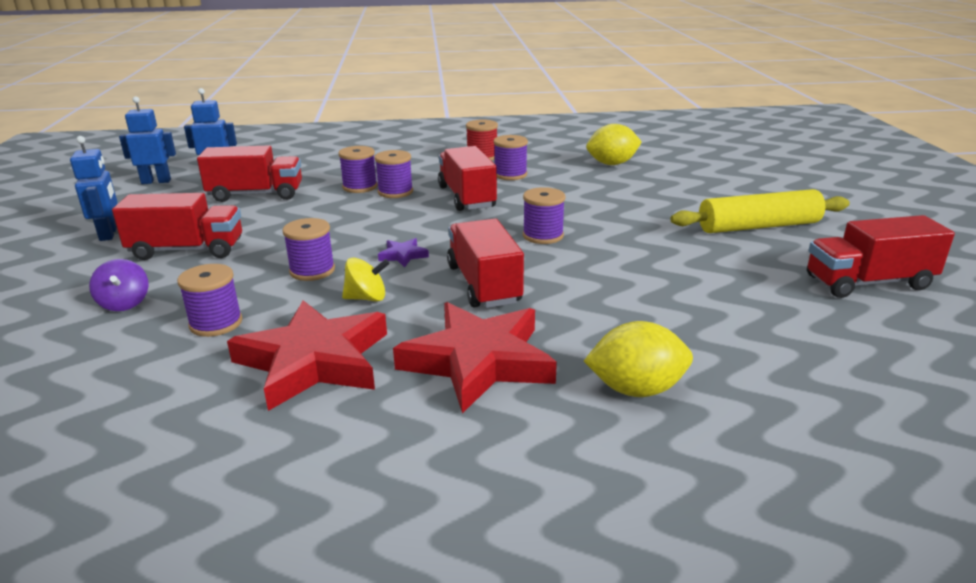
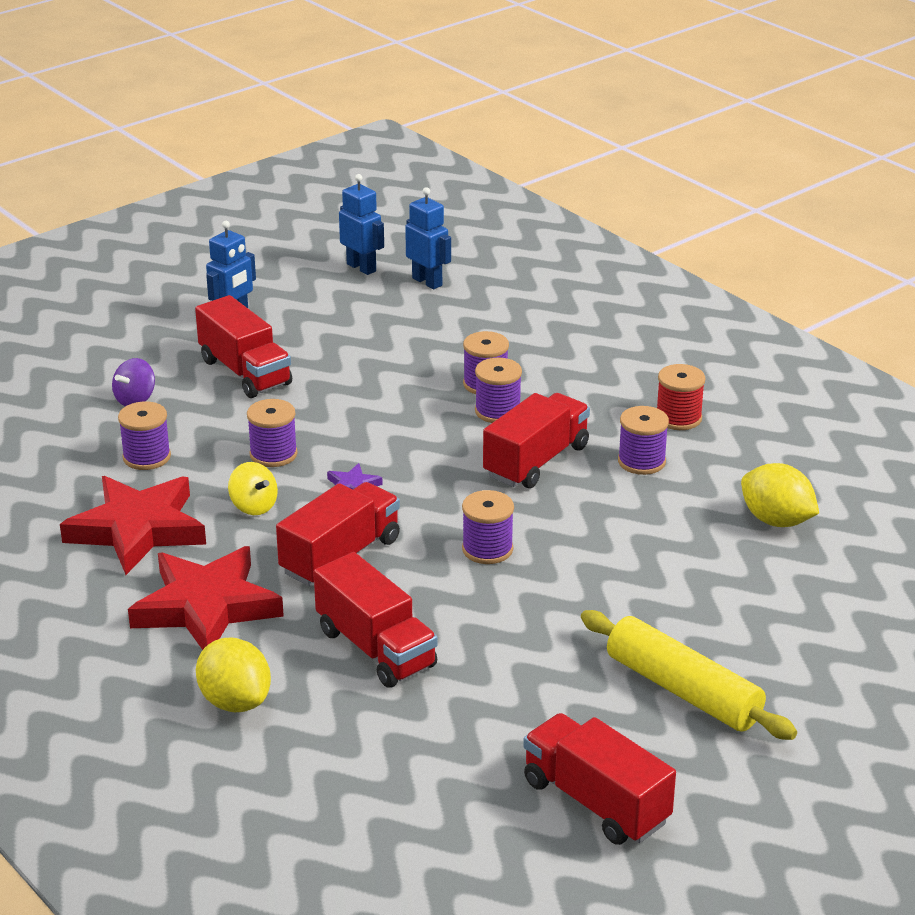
camera: 55 degrees right, 5 degrees up
red truck [197,146,302,202] -> red truck moved to [314,552,438,688]

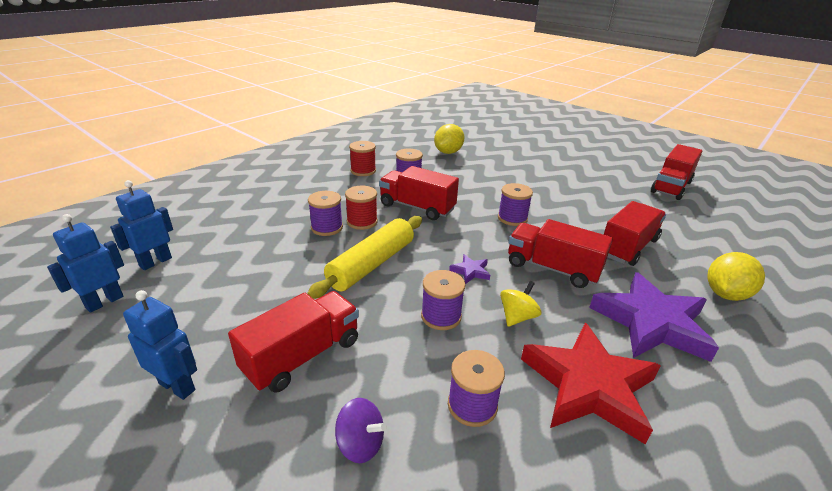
camera: 100 degrees left, 0 degrees up
red star [128,546,284,650] -> purple star [589,272,719,362]
purple spool [475,358,522,423] -> red spool [345,186,378,230]
yellow rolling pin [581,610,797,740] -> yellow rolling pin moved to [307,216,422,299]

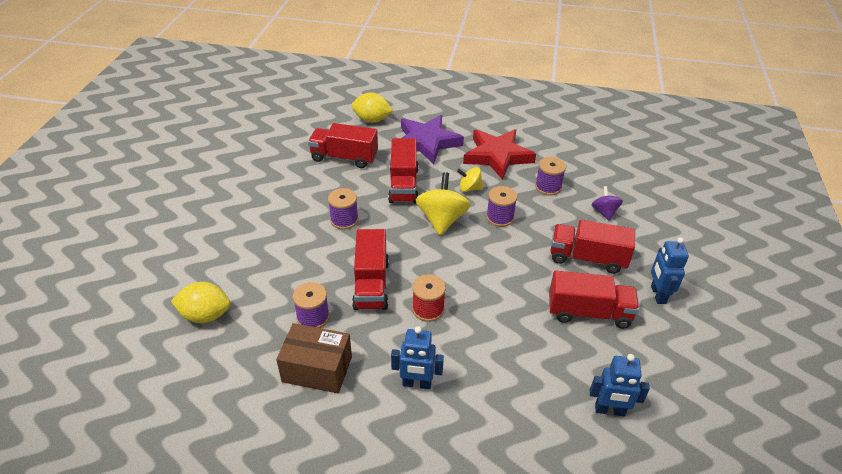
camera: 120 degrees left, 10 degrees up
blue robot [47,214,124,313] -> blue robot moved to [391,326,444,389]
yellow rolling pin [307,216,422,299] -> none
purple spool [308,191,343,236] -> none
red spool [349,141,376,176] -> brown box [276,323,352,393]
purple star [449,254,490,284] -> yellow spinning top [416,172,470,235]
red truck [651,144,702,200] -> red truck moved to [549,271,639,329]

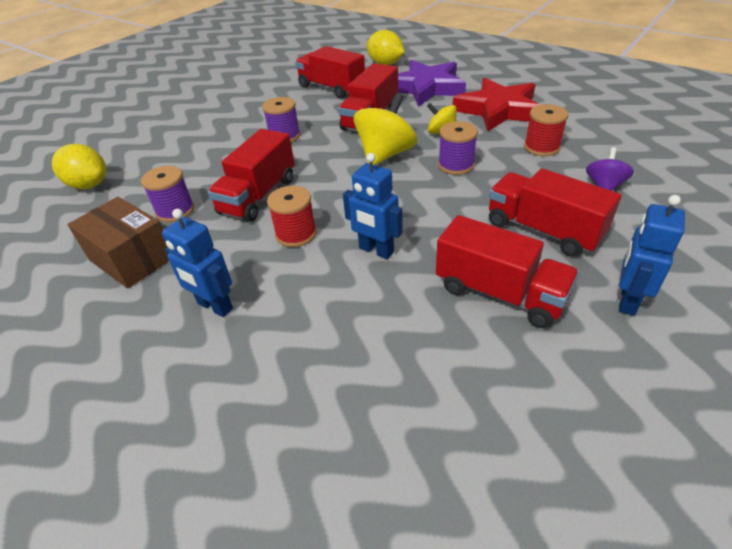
camera: 30 degrees right, 0 degrees up
purple spool [535,157,566,196] -> red spool [524,104,568,156]
blue robot [590,354,650,416] -> blue robot moved to [343,153,403,259]

